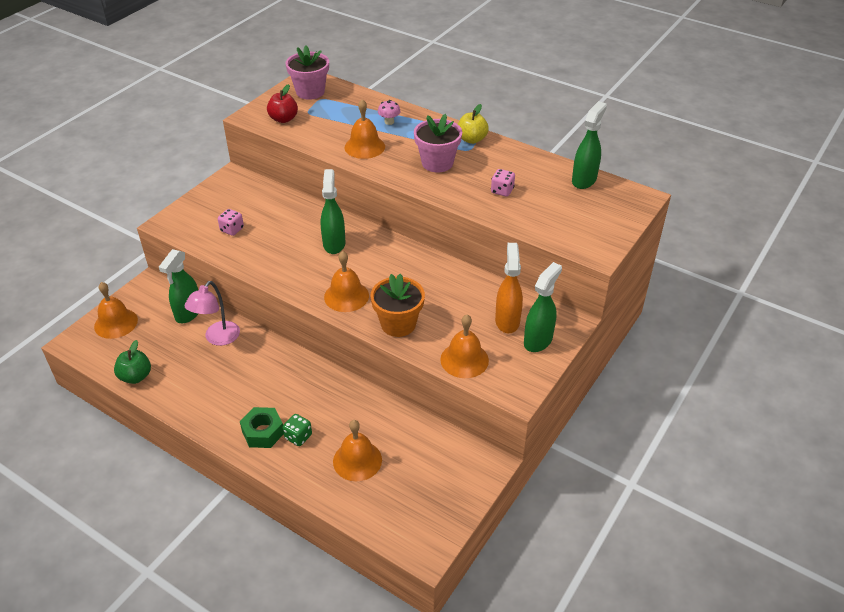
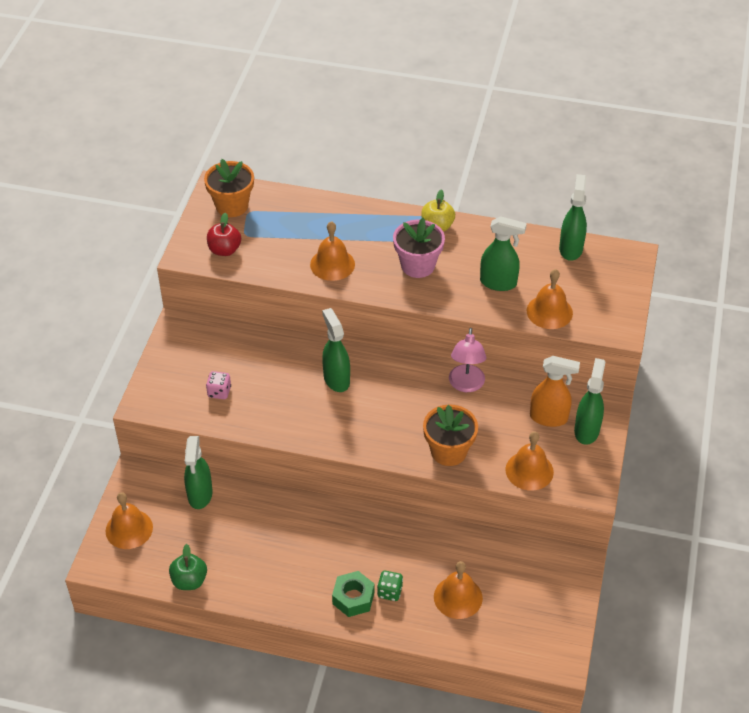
camera: 20 degrees left, 5 degrees up
pink lamp [184,281,240,346] -> pink lamp moved to [449,328,486,392]
pink flower pot [286,46,329,100] -> orange flower pot [204,159,254,217]
orange bell [324,251,369,312] -> orange bell moved to [527,269,573,329]
pink mushroom [378,100,401,125] -> none
pink dice [491,169,515,197] -> green spray bottle [480,216,527,291]
orange spray bottle [495,243,523,333] -> orange spray bottle turned 120 degrees clockwise [530,356,580,427]

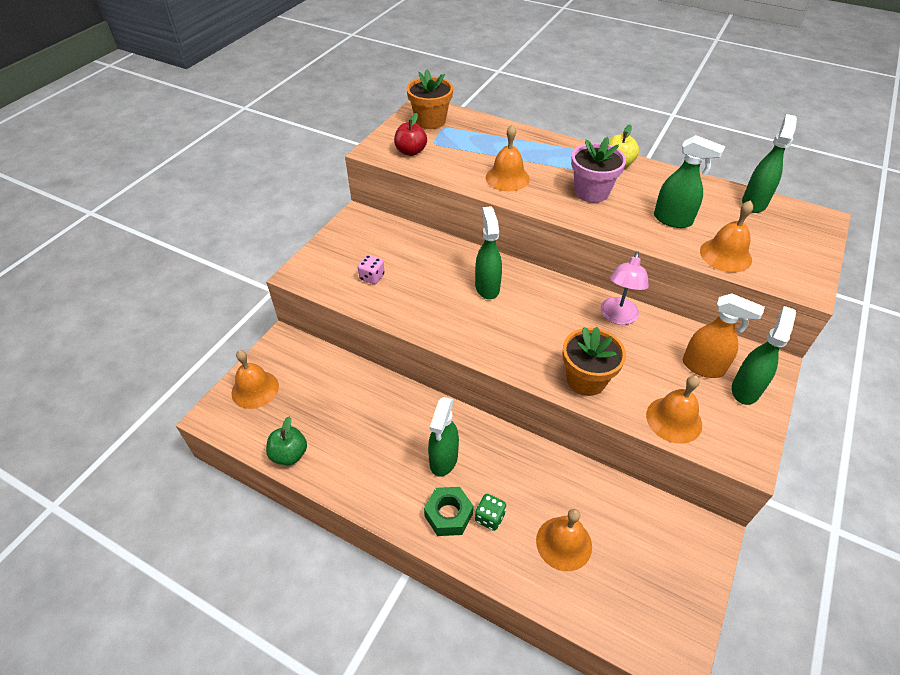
camera: 15 degrees right, 0 degrees up
green spray bottle [184,436,213,509] -> green spray bottle moved to [428,397,459,477]

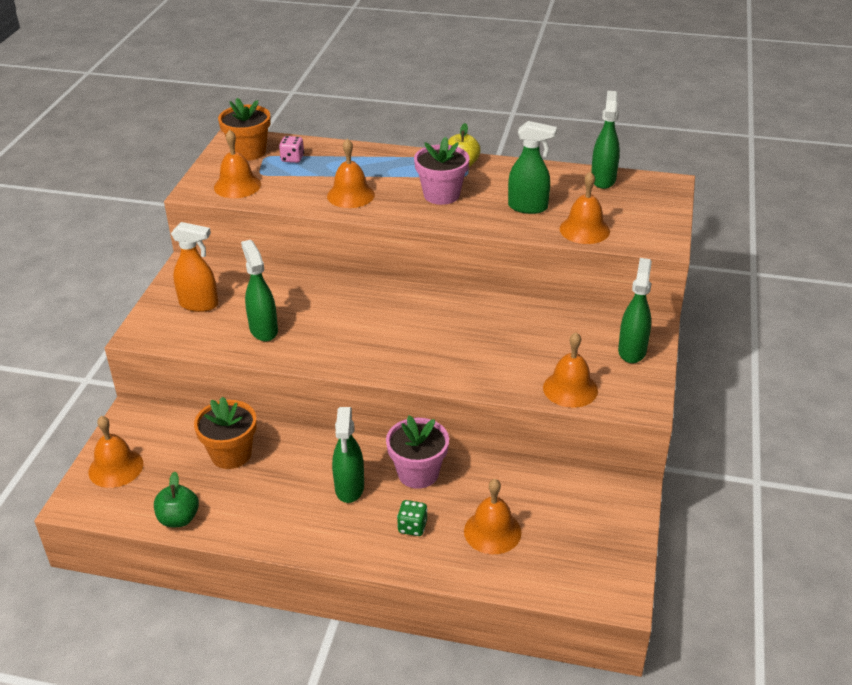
camera: 15 degrees left, 10 degrees down
pink dice [358,255,385,284] -> pink dice moved to [279,136,304,163]
red apple [394,113,427,156] -> orange bell [214,130,261,198]
green nut [424,487,473,536] -> none
green spray bottle [475,206,502,299] -> green spray bottle moved to [241,240,278,341]
orange flower pot [562,327,626,396] -> orange flower pot moved to [194,396,257,469]
pink lamp [601,251,649,325] -> none
orange spray bottle [683,293,765,378] -> orange spray bottle moved to [171,222,218,312]
none -> pink flower pot [386,415,449,489]

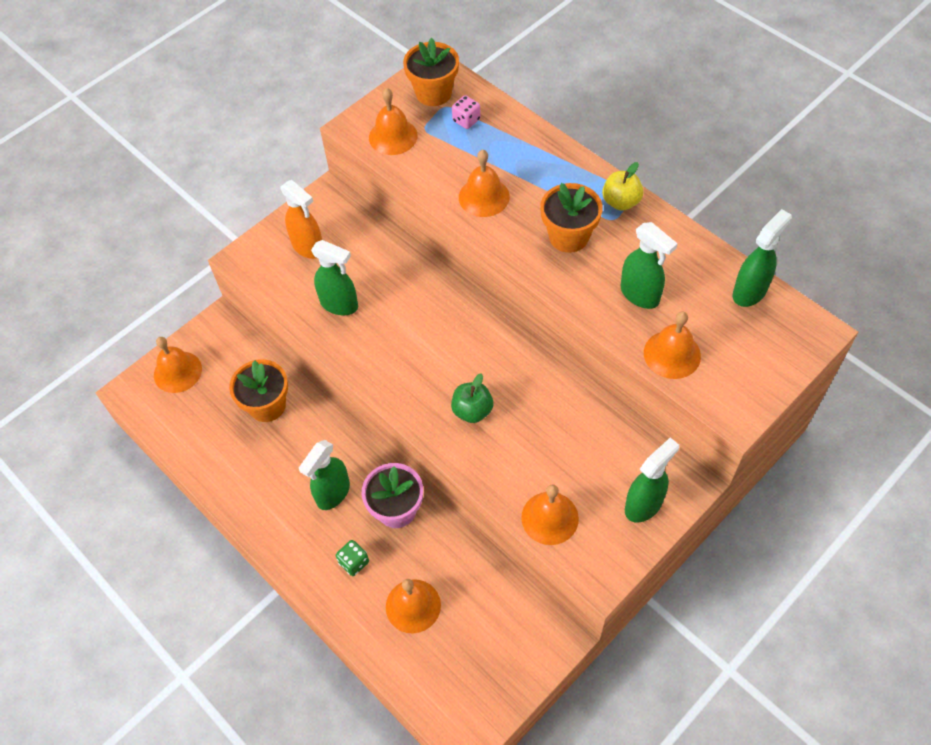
camera: 35 degrees right, 20 degrees up
green apple [154,472,199,527] -> green apple moved to [451,373,493,423]
green spray bottle [241,240,278,341] -> green spray bottle turned 105 degrees clockwise [311,240,358,315]
pink flower pot [414,137,469,205] -> orange flower pot [540,183,603,253]

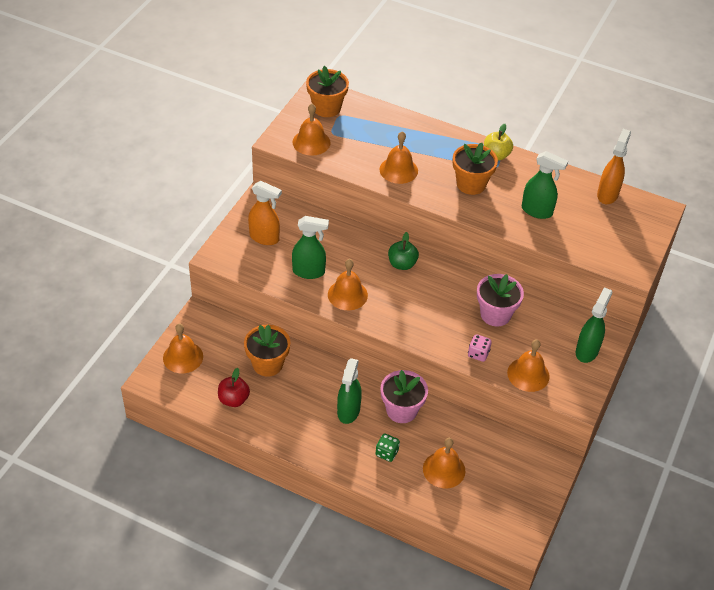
camera: 25 degrees left, 10 degrees down
green apple [451,373,493,423] -> green apple moved to [388,232,419,270]
pink dice [452,95,481,129] -> pink dice moved to [468,334,492,362]
orange bell [644,311,701,379] -> orange bell moved to [328,259,368,310]
green spray bottle [733,209,791,307] -> orange spray bottle [597,129,631,204]
none -> red apple [218,368,250,407]
none -> pink flower pot [477,274,524,326]

